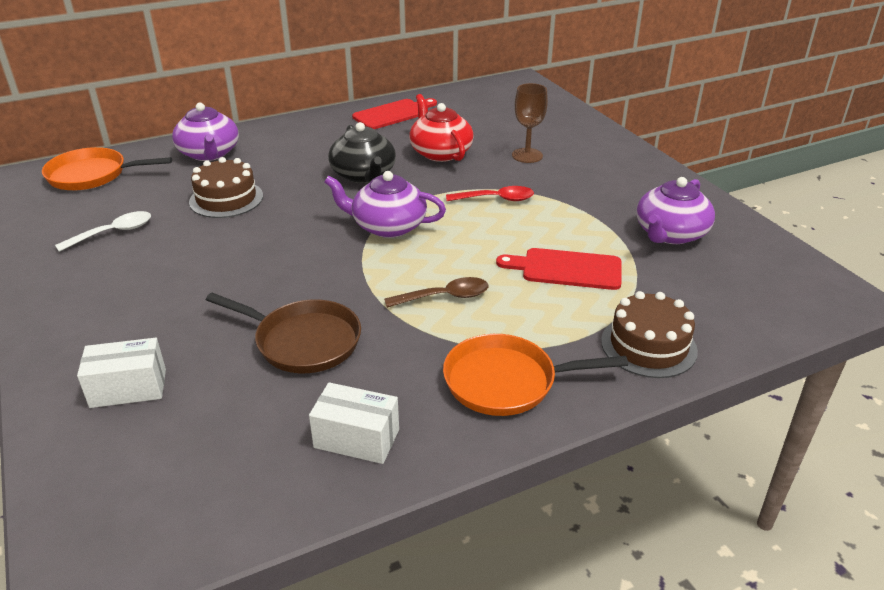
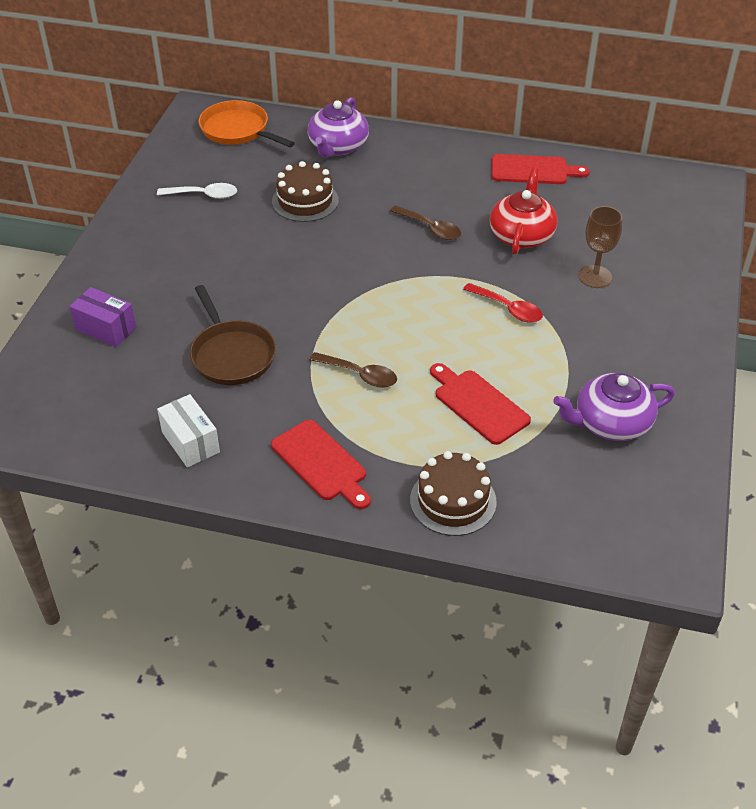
camera: 40 degrees right, 10 degrees up
white box [77,338,166,408] -> purple box [69,287,136,347]
purple teapot [325,171,446,238] -> none
black teapot [328,122,396,183] -> brown spoon [390,206,461,240]
orange pan [443,334,628,416] -> red cutting board [271,420,371,509]

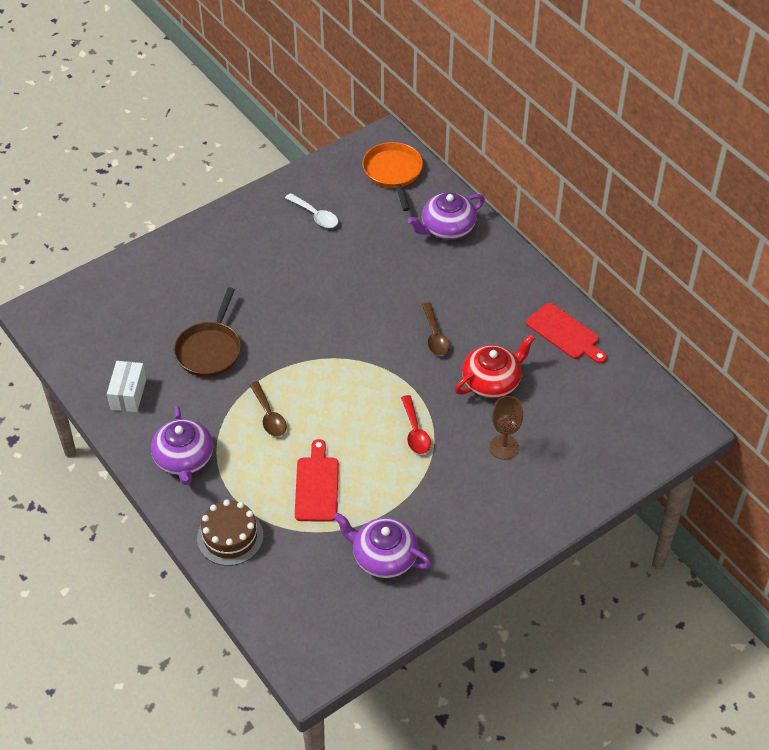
camera: 40 degrees right, 5 degrees up
purple box [69,287,136,347] -> none
red cutting board [271,420,371,509] -> purple teapot [151,406,213,485]
brown cake [272,161,339,222] -> none

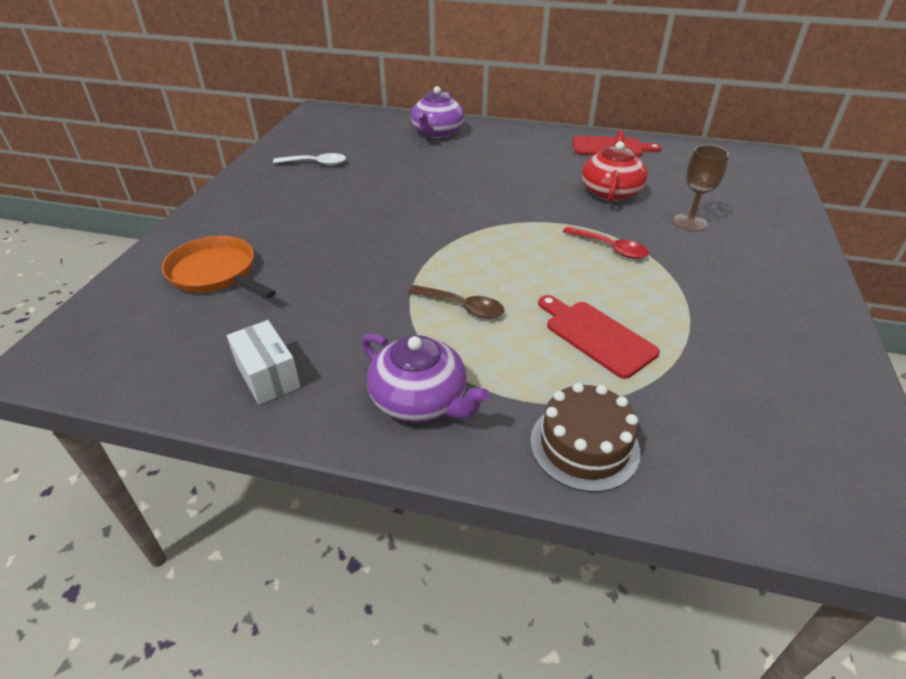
camera: 40 degrees left, 10 degrees down
brown pan [174,287,241,377] -> none
purple teapot [334,513,431,578] -> none
orange pan [362,142,423,211] -> orange pan moved to [162,236,276,298]
brown spoon [422,303,450,356] -> none

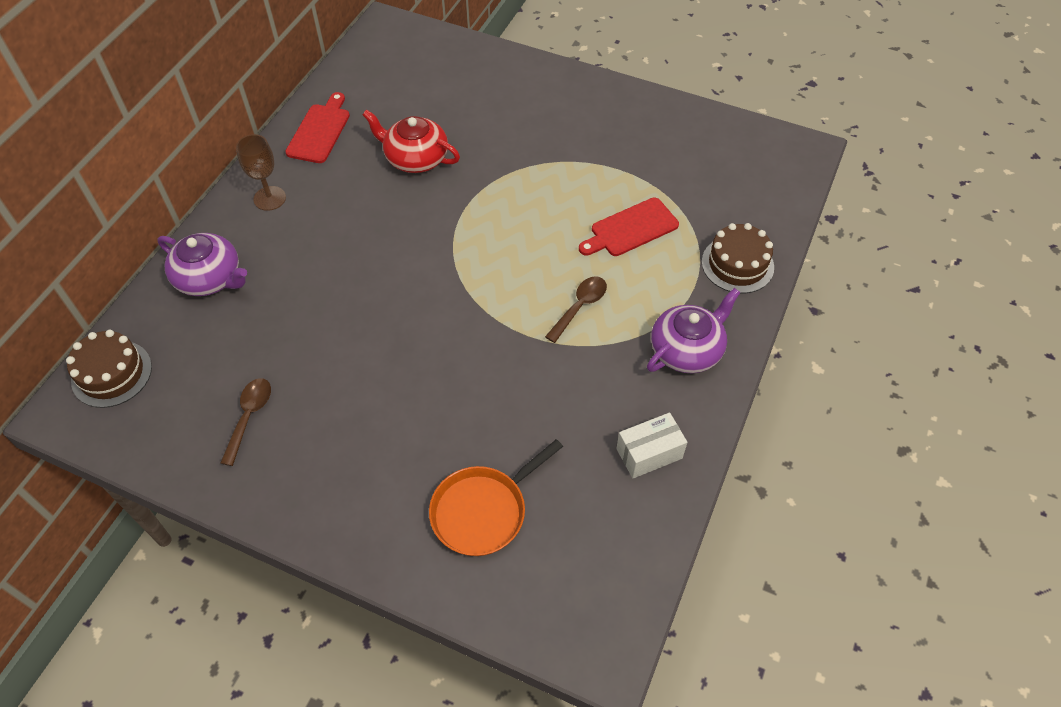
camera: 80 degrees left, 15 degrees up
white spoon [273,153,346,166] -> brown spoon [220,378,271,466]
red spoon [563,226,649,259] -> none
brown goblet [673,145,729,231] -> brown goblet moved to [236,134,286,211]
none -> brown cake [66,330,152,408]

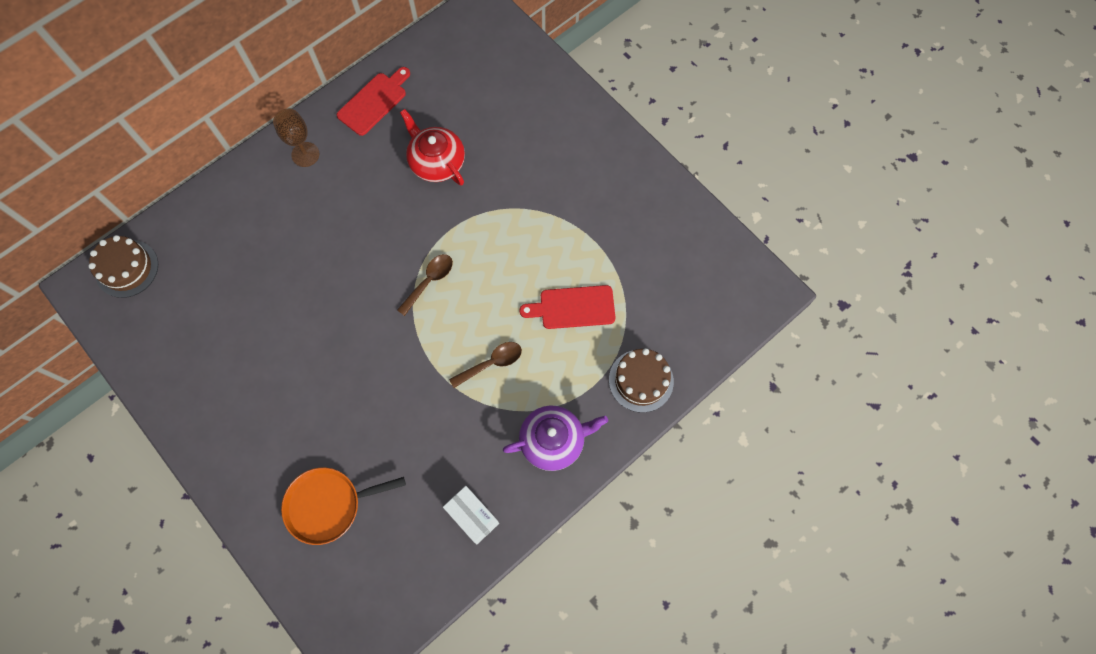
camera: 25 degrees right, 15 degrees up
purple teapot [158,233,247,296] -> none
brown spoon [220,378,271,466] -> brown spoon moved to [397,254,453,316]
white box [616,413,687,479] -> white box turned 45 degrees clockwise [443,486,499,544]

